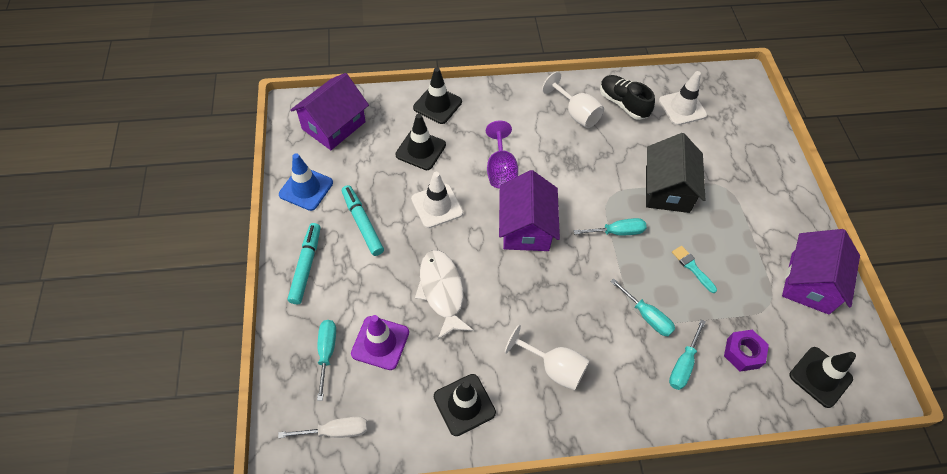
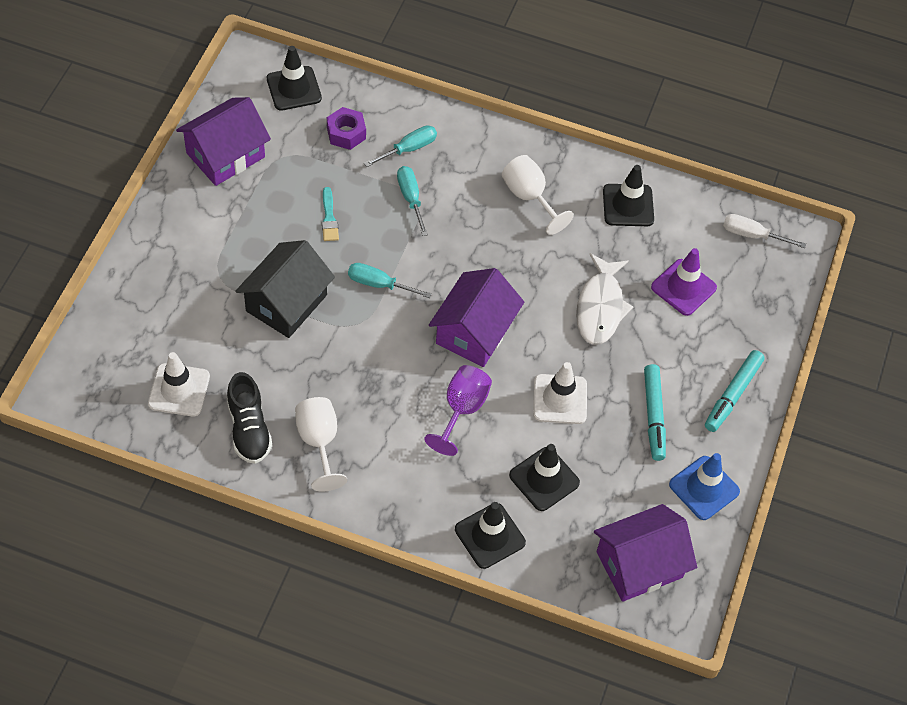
camera: 155 degrees left, 0 degrees up
turquoise screwdriver [317,320,336,401] -> none

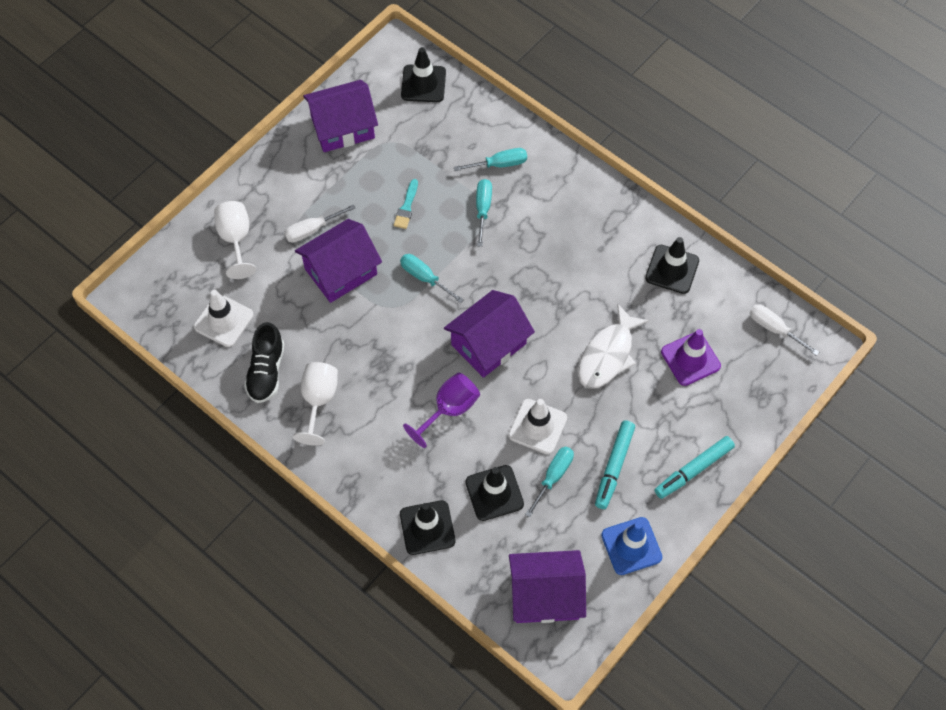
camera: 25 degrees right, 5 degrees up
black house [235,240,335,338] -> purple house [295,219,382,303]
purple nut [327,107,366,150] -> none
white goblet [502,155,574,235] -> white goblet moved to [214,201,256,279]
none -> white screwdriver [284,204,356,243]
none -> turquoise screwdriver [525,447,574,518]

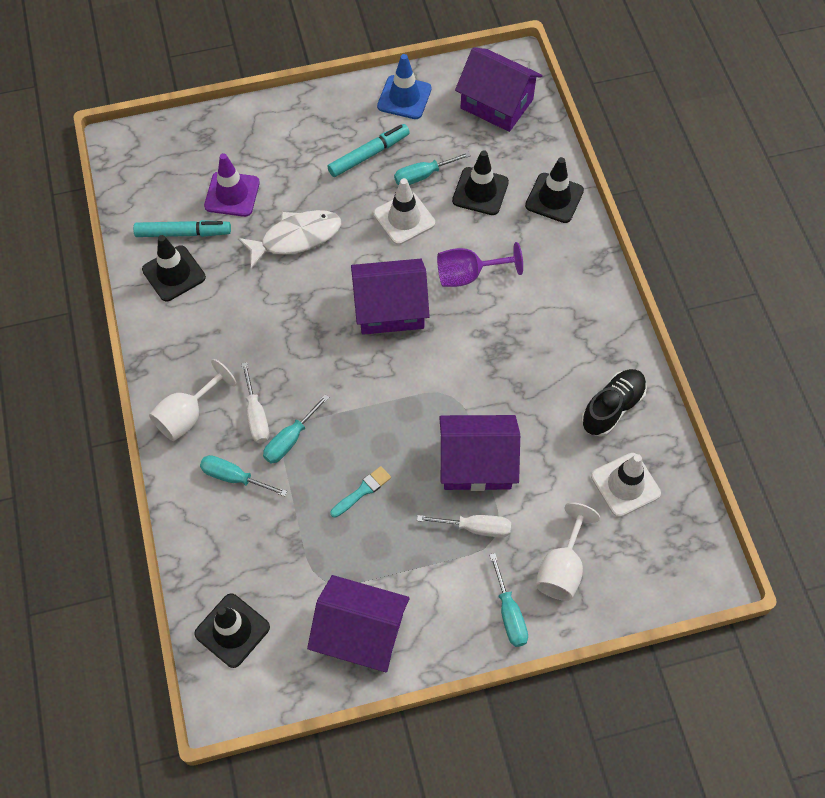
camera: 145 degrees left, 0 degrees up
white goblet [293,362,338,446] -> white goblet moved to [149,359,237,441]
turquoise screwdriver [400,254,464,303] -> turquoise screwdriver moved to [489,553,528,647]
turquoise marker [655,436,735,499] -> turquoise marker moved to [133,220,231,237]
white screwdriver [750,304,819,356] -> white screwdriver moved to [241,362,270,443]

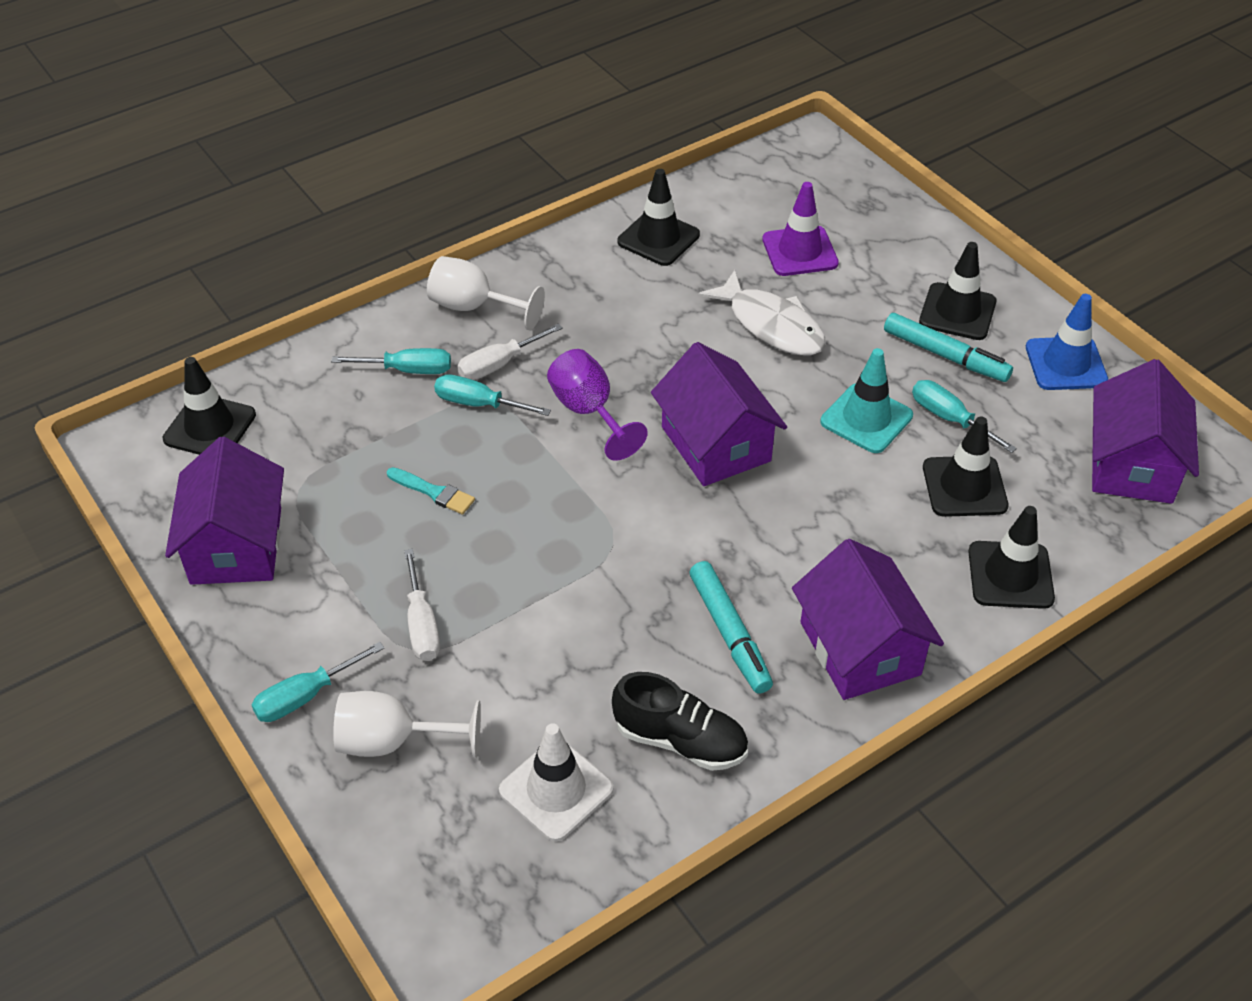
camera: 70 degrees right, 15 degrees down
turquoise marker [133,220,231,237] -> turquoise marker moved to [690,561,773,694]
turquoise screwdriver [200,455,287,497] -> turquoise screwdriver turned 90 degrees clockwise [331,348,451,374]
white traffic cone [373,178,435,245] -> turquoise traffic cone [821,348,913,453]
purple goblet [437,242,523,287] -> purple goblet moved to [547,349,648,461]
purple house [439,415,520,491] -> purple house moved to [792,539,944,700]
none -> black traffic cone [919,242,997,340]

